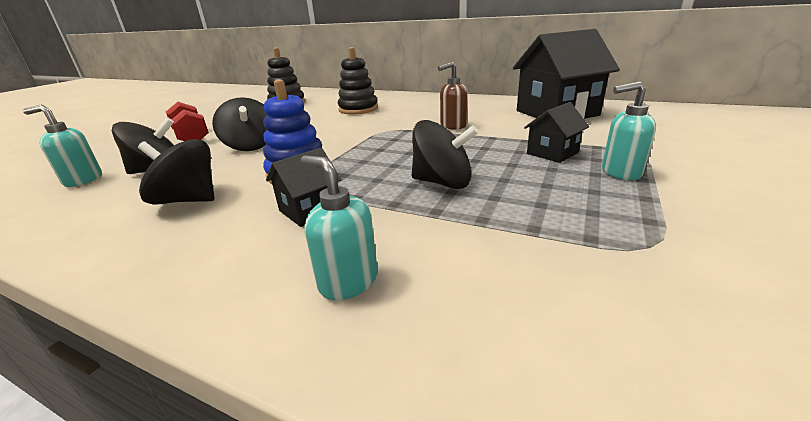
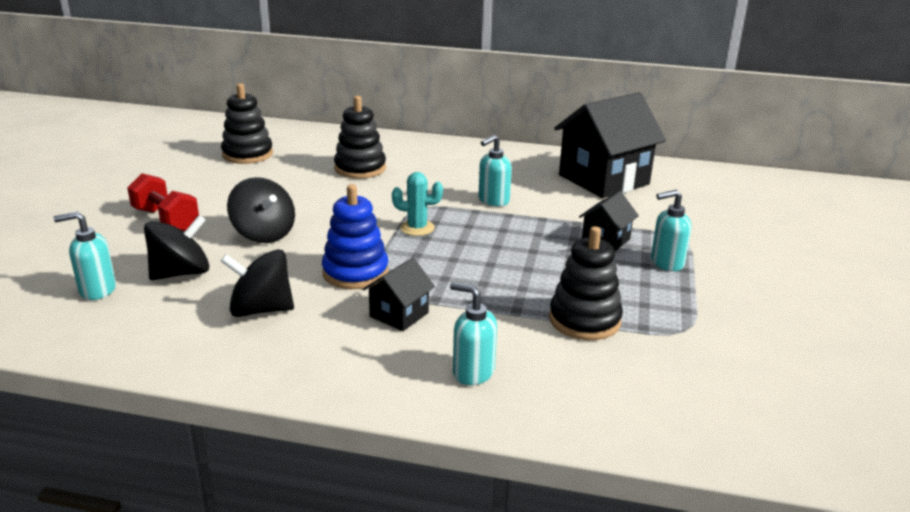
camera: 15 degrees left, 0 degrees up
black spinning top [412,120,478,189] -> none
brown soap dispenser [438,62,468,130] -> turquoise soap dispenser [479,135,512,206]
none -> turquoise cactus [392,172,443,236]
none -> black stacking toy [549,226,623,340]

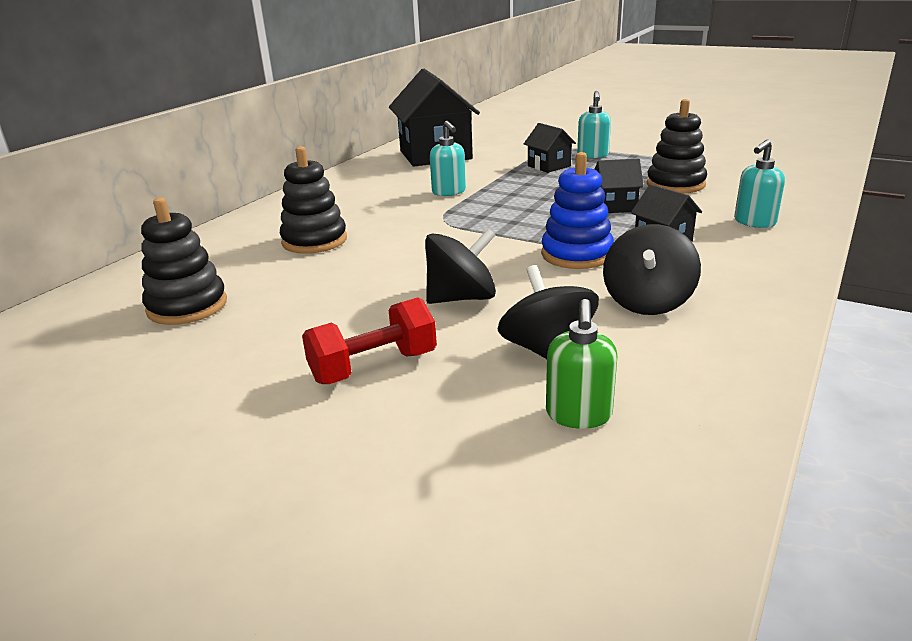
camera: 70 degrees left, 0 degrees up
turquoise soap dispenser [54,212,116,300] -> green soap dispenser [546,299,618,429]
turquoise cactus [392,172,443,236] -> none
none -> black house [594,159,644,213]

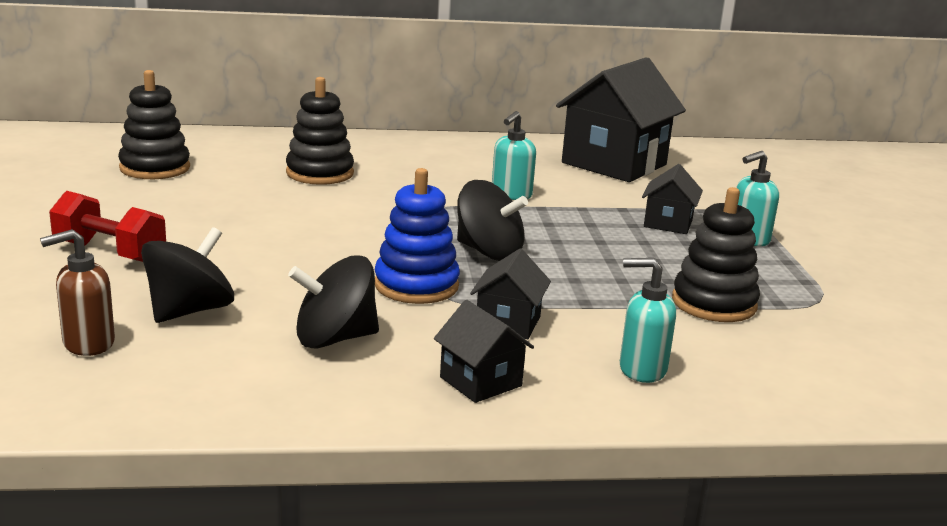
camera: 50 degrees right, 5 degrees down
black spinning top [425,228,496,304] -> black spinning top moved to [457,180,528,261]
green soap dispenser [546,299,618,429] -> brown soap dispenser [40,229,115,356]
black house [594,159,644,213] -> black house moved to [434,300,534,403]

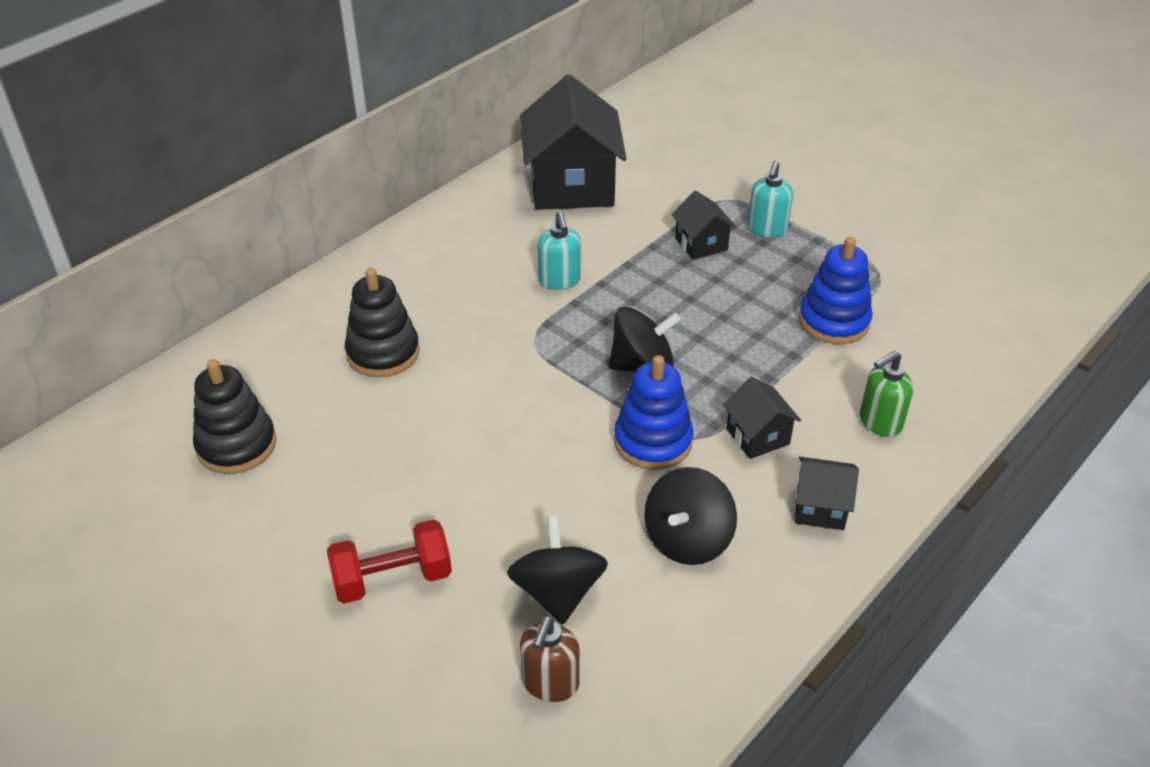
camera: 40 degrees left, 20 degrees up
turquoise soap dispenser [620,258,676,383] -> green soap dispenser [860,351,913,437]
black stacking toy [672,187,760,322] -> blue stacking toy [799,237,873,344]

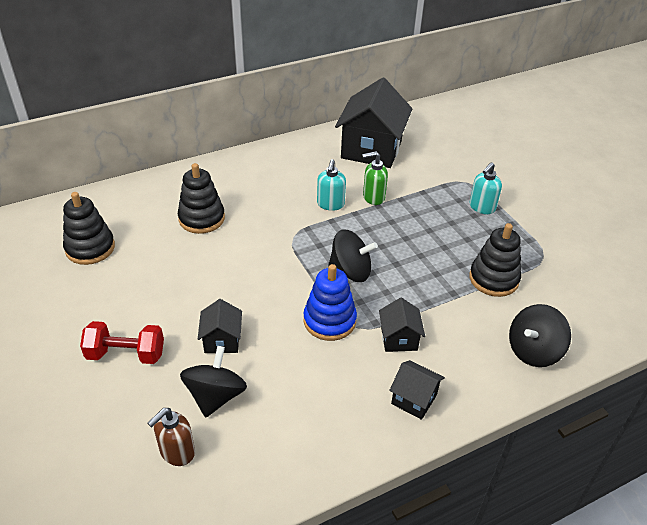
camera: 20 degrees right, 0 degrees up
black spinning top [644,467,737,565] -> black spinning top moved to [509,304,571,367]
black house [671,190,736,260] -> black house moved to [198,299,242,353]
blue stacking toy [799,237,873,344] -> black stacking toy [469,223,521,297]
green soap dispenser [860,351,913,437] -> green soap dispenser moved to [362,151,388,205]

